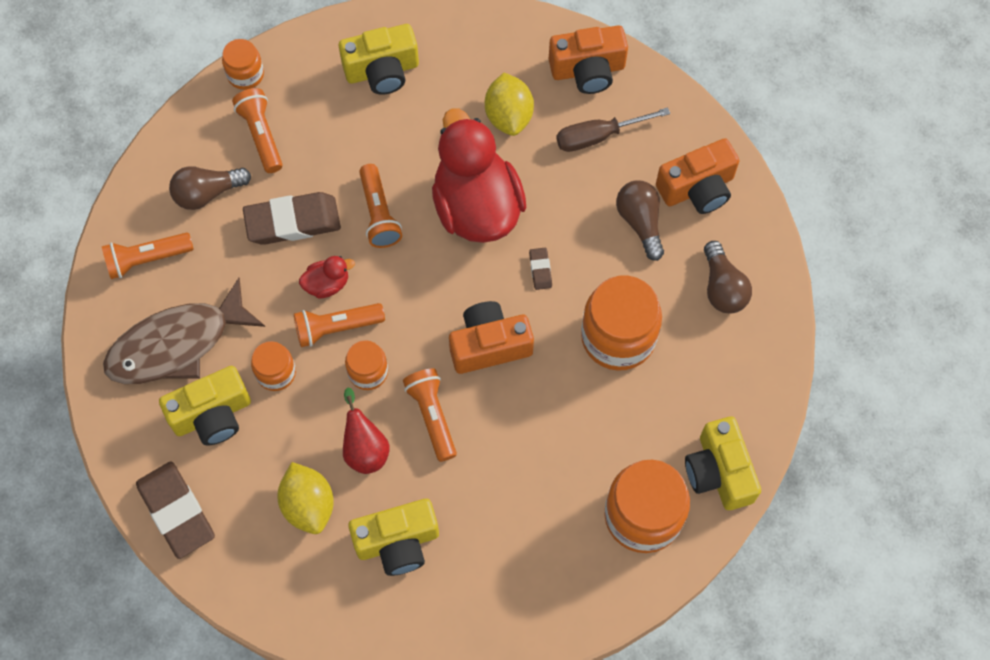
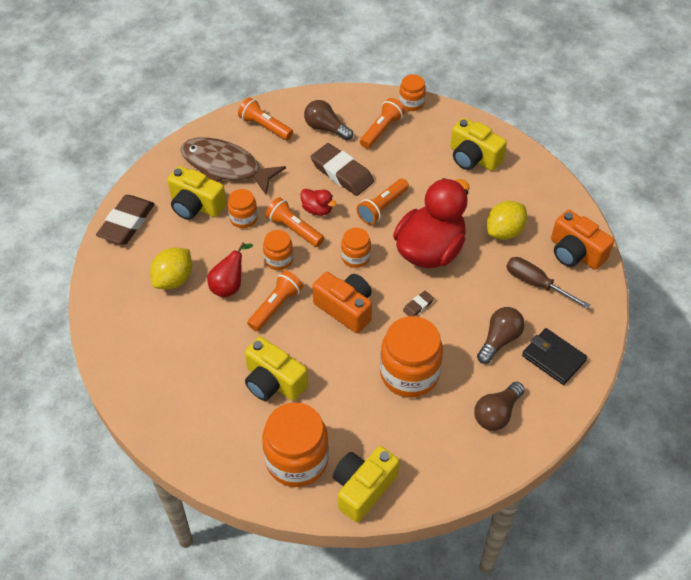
camera: 55 degrees right, 15 degrees down
yellow camera [348,499,439,576] -> yellow camera moved to [245,337,308,401]
orange camera [656,138,739,214] -> black wallet [522,328,587,385]
none -> orange jar [341,228,371,268]

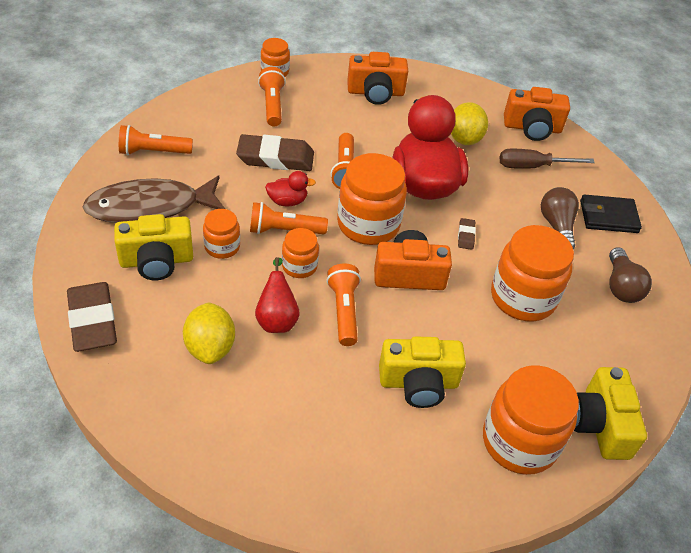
camera: 45 degrees left, 5 degrees down
brown light bulb [304,100,353,140] -> none
orange jar [341,228,371,268] -> orange jar [337,153,407,245], size x1.88
yellow camera [450,118,507,171] -> orange camera [347,52,408,105]

